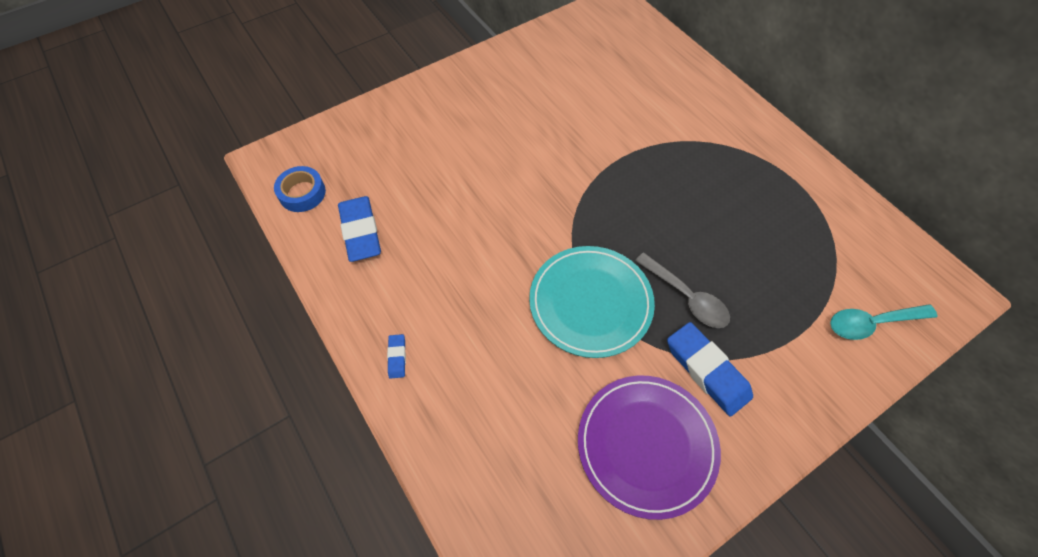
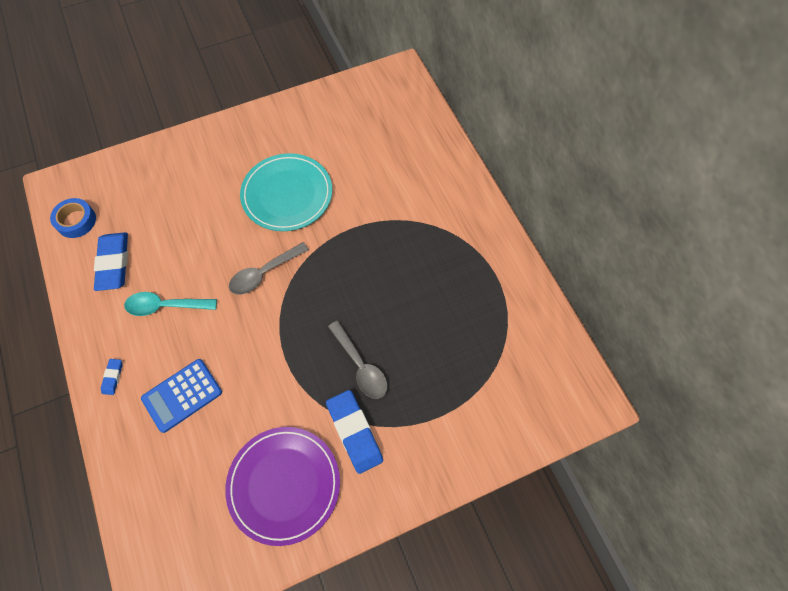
camera: 10 degrees right, 5 degrees up
turquoise plate [529,246,655,358] -> turquoise plate moved to [240,153,332,231]
turquoise spoon [830,304,938,340] -> turquoise spoon moved to [124,292,217,316]
none -> blue calculator [141,359,222,433]
none -> grey spoon [229,242,309,295]

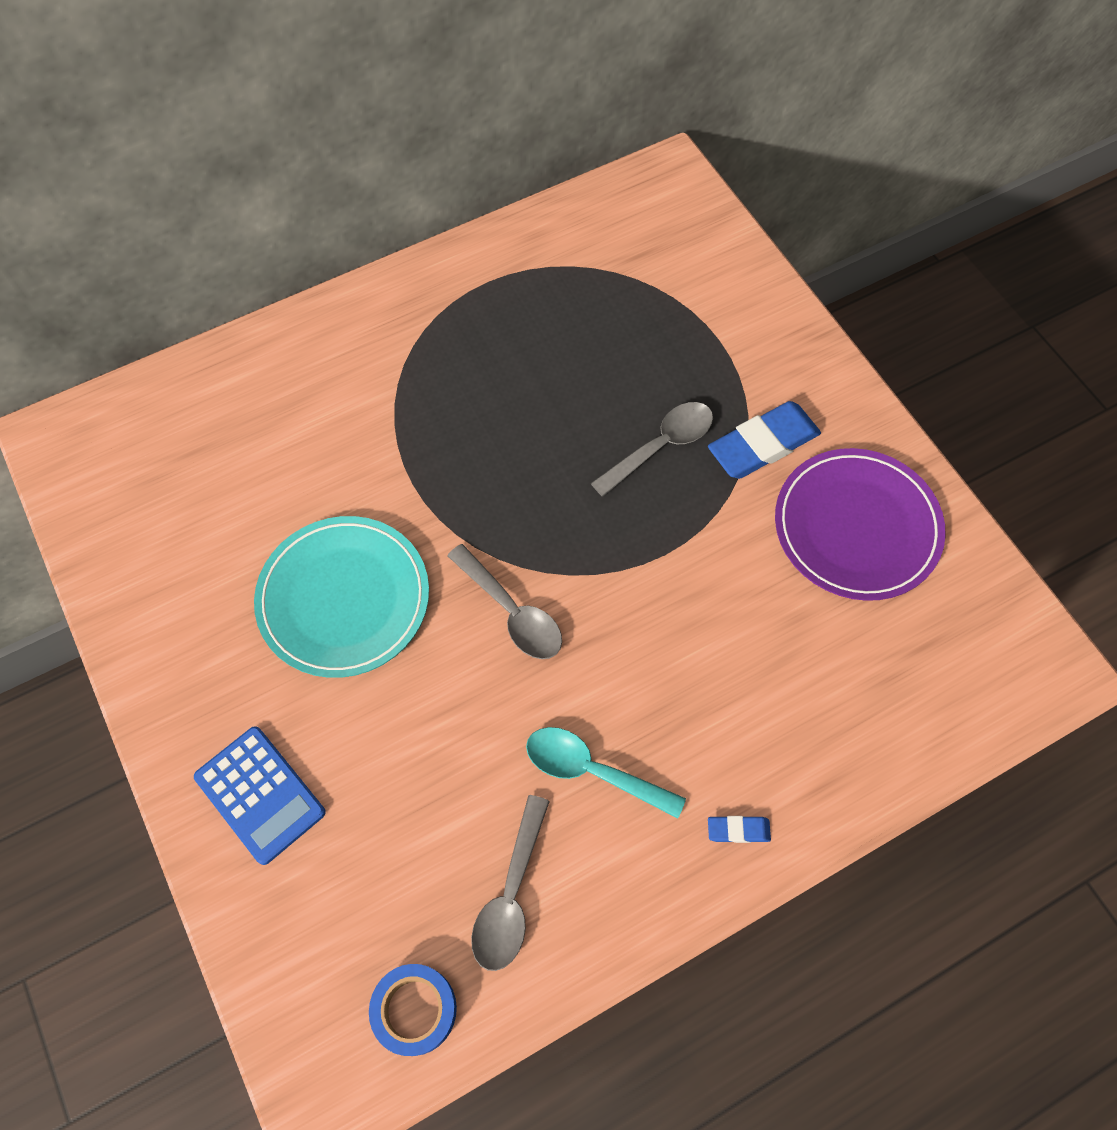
camera: 95 degrees left, 0 degrees up
blue eraser [94,232,128,291] -> grey spoon [471,795,550,971]
turquoise spoon [124,292,217,316] -> turquoise spoon turned 120 degrees clockwise [526,727,686,819]
blue calculator [141,359,222,433] -> blue calculator moved to [194,726,326,865]

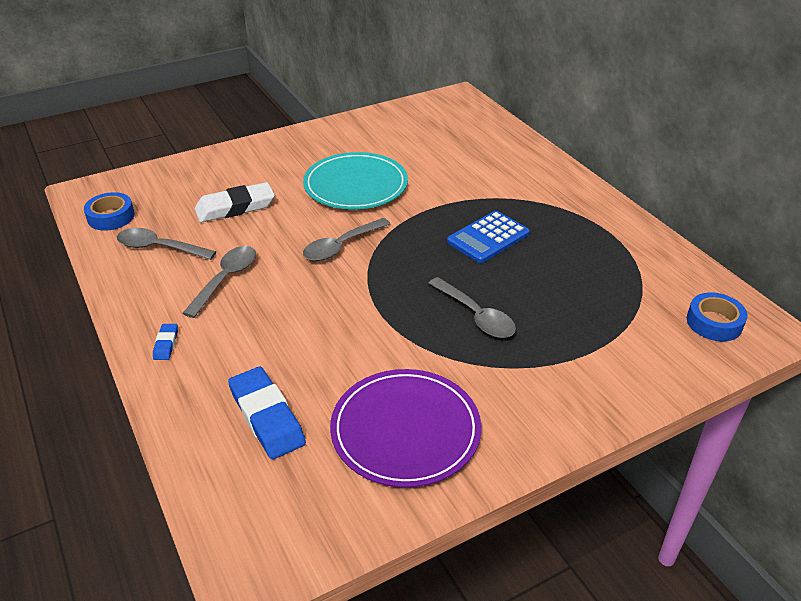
camera: 90 degrees right, 25 degrees down
blue calculator [194,726,326,865] -> blue calculator moved to [447,211,530,263]
turquoise spoon [526,727,686,819] -> grey spoon [182,246,256,318]
blue eraser [708,401,821,479] -> blue eraser moved to [228,367,306,459]
none -> white eraser [195,182,275,222]
none -> blue tape [687,292,748,341]

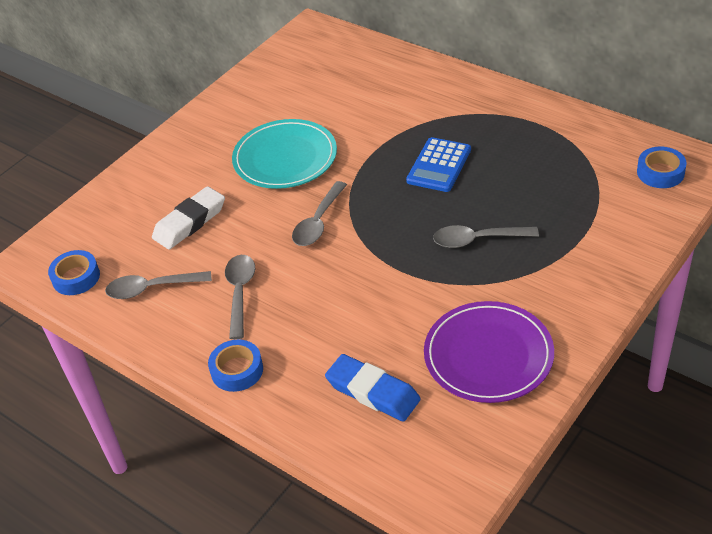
camera: 20 degrees left, 5 degrees up
blue eraser [153,324,178,360] -> blue tape [208,339,263,392]
grey spoon [428,277,516,338] -> grey spoon turned 150 degrees clockwise [433,225,539,248]

